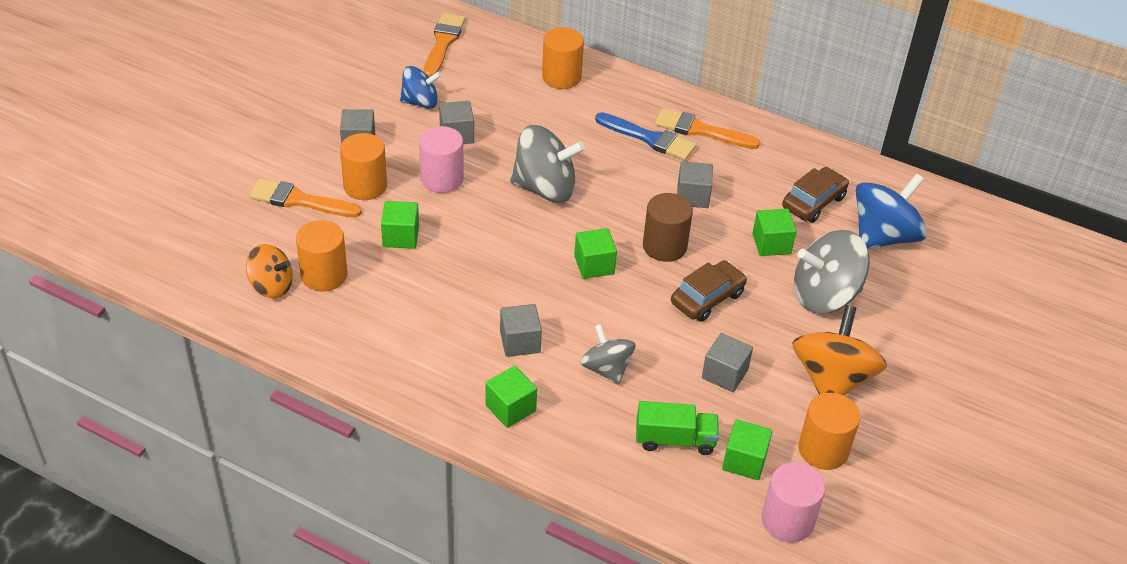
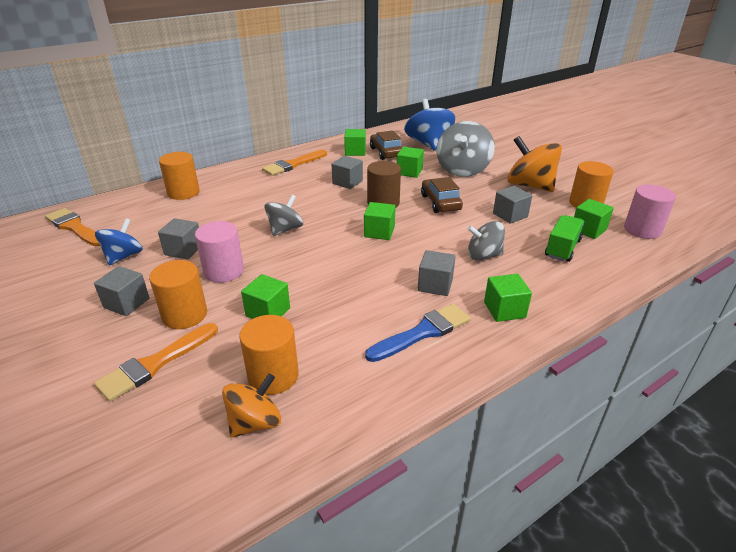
camera: 60 degrees left, 10 degrees down
grey spinning top [510,125,585,203] -> grey spinning top [265,195,303,236], size x0.62
blue brush [595,112,696,161] -> blue brush moved to [365,304,471,362]
none -> green cube [344,129,366,156]

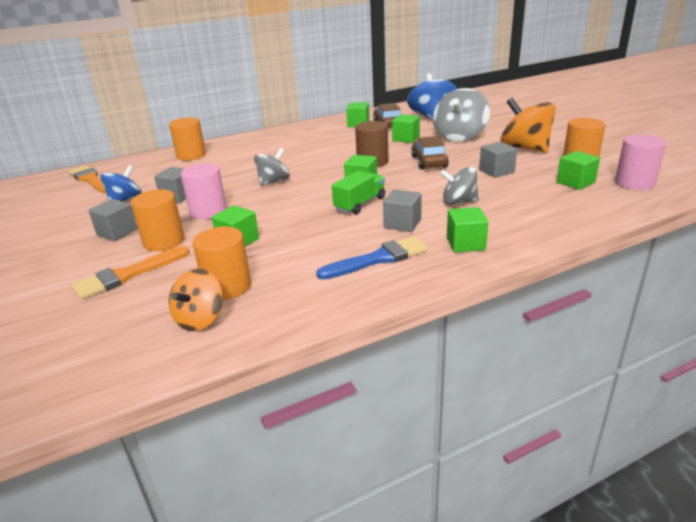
camera: 10 degrees right, 5 degrees down
orange spinning top [222,373,281,438] -> orange spinning top turned 150 degrees clockwise [169,269,223,331]
orange brush [262,150,327,176] -> none
grey cube [331,156,363,189] -> none
green truck [545,215,585,262] -> green truck moved to [332,171,385,214]

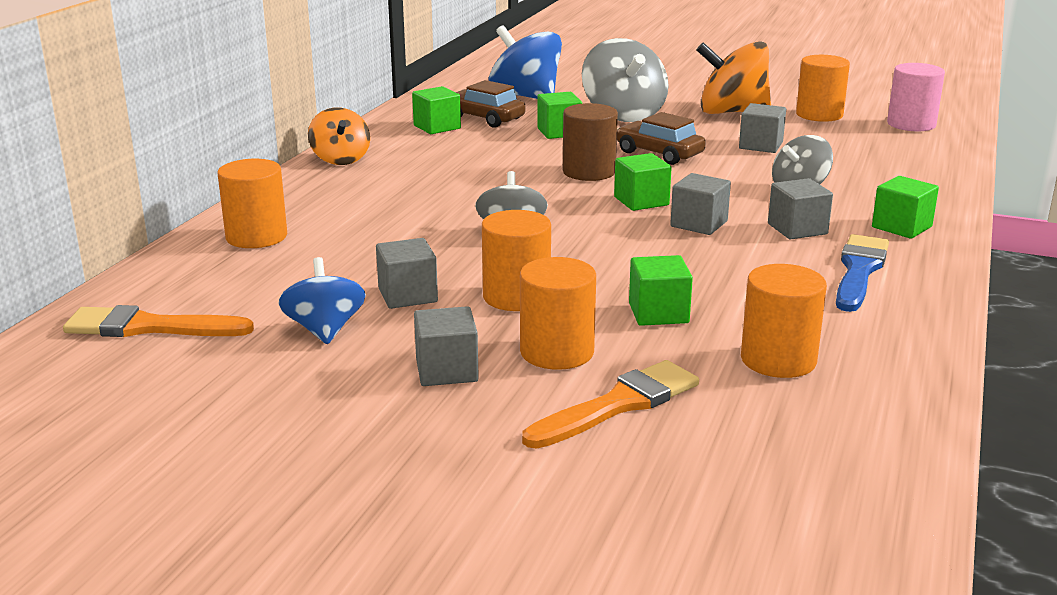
camera: 45 degrees left, 5 degrees down
orange brush [71,246,190,299] -> orange brush turned 135 degrees counterclockwise [522,360,699,449]
orange spinning top [169,269,223,331] -> orange spinning top moved to [308,107,370,165]
pink cylinder [181,164,227,219] -> orange cylinder [482,210,551,311]
green truck [332,171,385,214] -> grey cube [670,173,731,235]
green cube [557,151,600,190] -> none

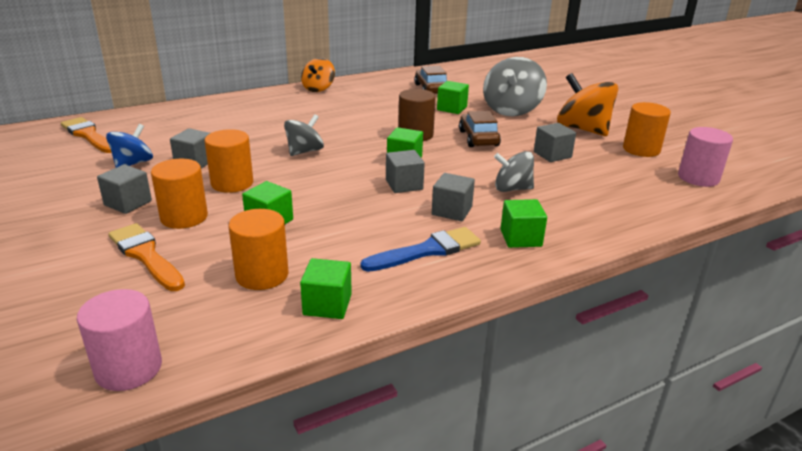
camera: 40 degrees right, 5 degrees up
orange cylinder [217,159,287,248] -> none
green cube [412,86,461,134] -> green cube moved to [300,258,352,319]
blue spinning top [489,25,562,99] -> none
orange brush [522,360,699,449] -> orange brush turned 135 degrees counterclockwise [108,223,185,291]
none -> pink cylinder [77,289,162,391]

